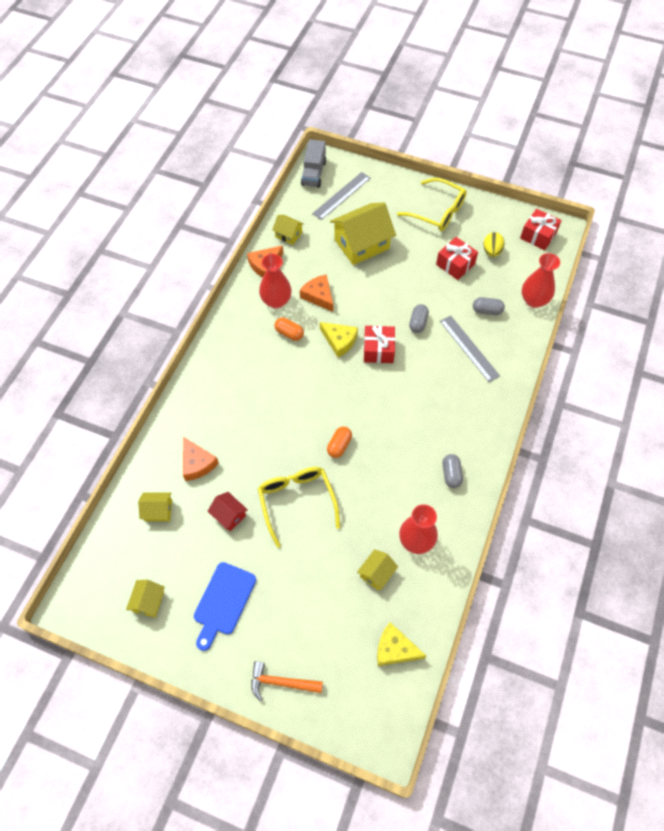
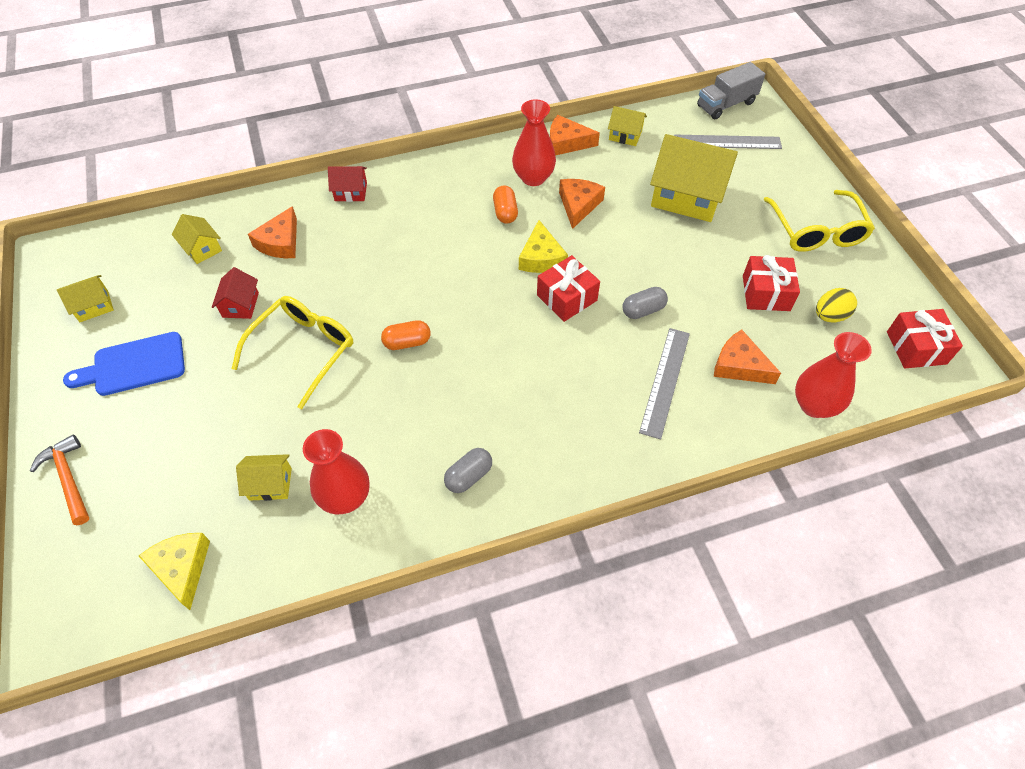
camera: 50 degrees right, 5 degrees down
yellow house [272,215,304,245] -> yellow house turned 60 degrees counterclockwise [608,106,647,146]
grey capsule [473,297,505,315] -> orange cheese [714,330,781,384]
none -> red house [328,166,367,202]

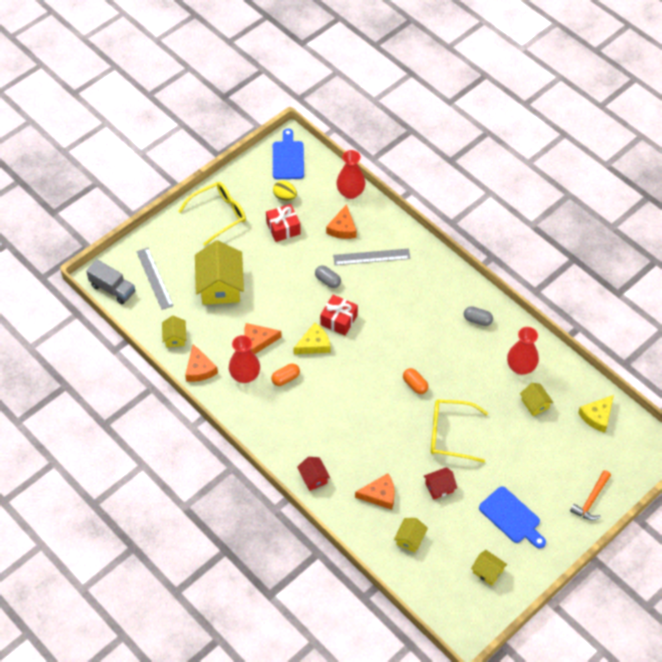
camera: 115 degrees left, 0 degrees up
red gift [887,309,963,369] -> blue cutting board [273,129,304,179]

